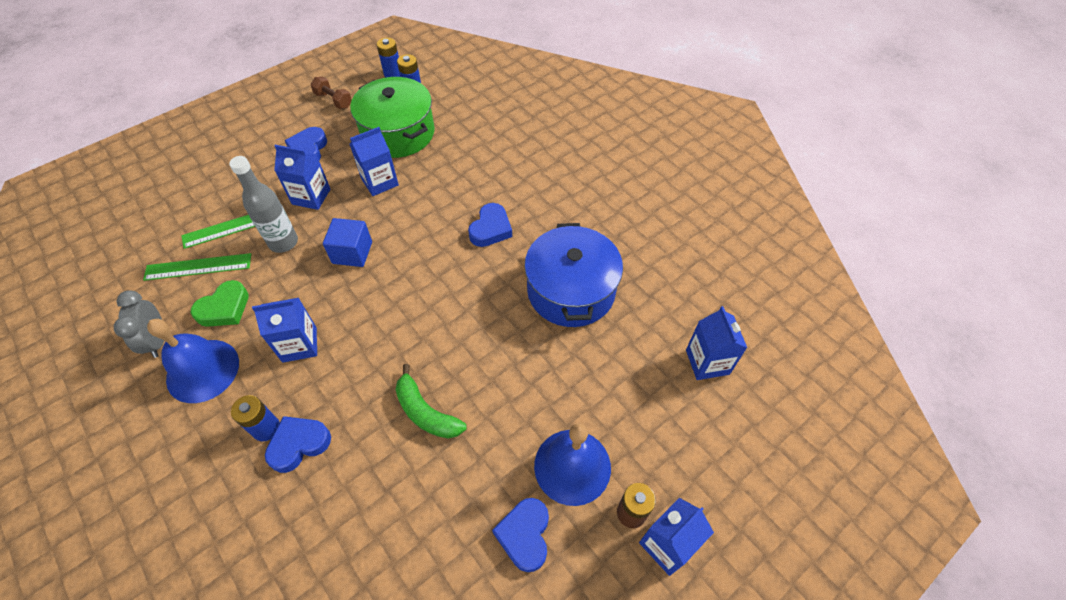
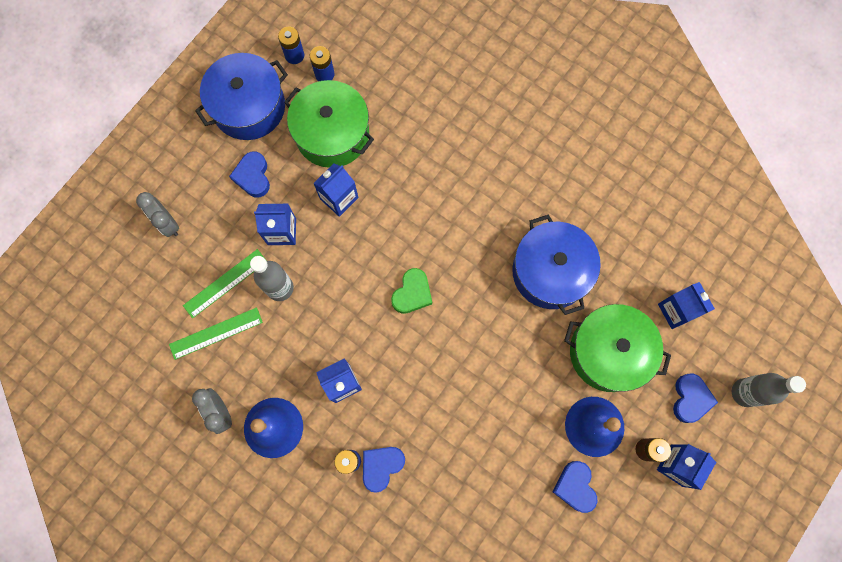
camera: 15 degrees left, 20 degrees up
green heart [191,280,249,327] -> green heart moved to [391,268,432,314]
brown dumbbell [310,77,352,109] -> blue pot [195,53,288,140]
blue cube [323,218,372,267] -> none
green banana [395,364,467,438] -> none
blue heart [468,203,512,247] -> blue heart moved to [673,374,718,423]
none -> grey clock [136,192,179,237]
none -> green pot [564,304,671,392]
none -> grey bottle [732,373,806,407]

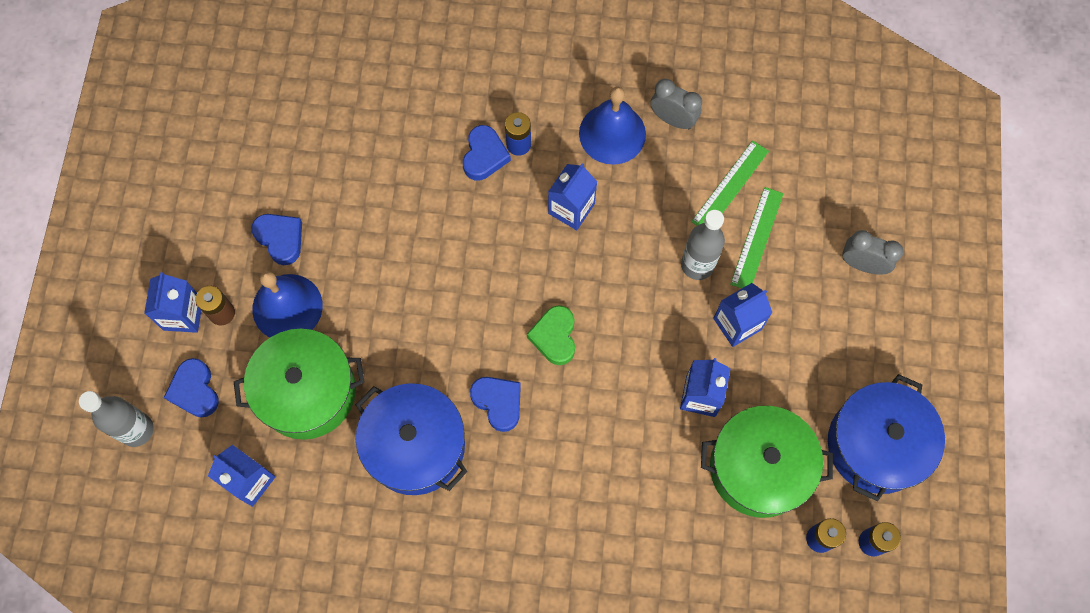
camera: 150 degrees right, 5 degrees down
blue heart [229,151,270,198] -> blue heart moved to [470,377,521,432]

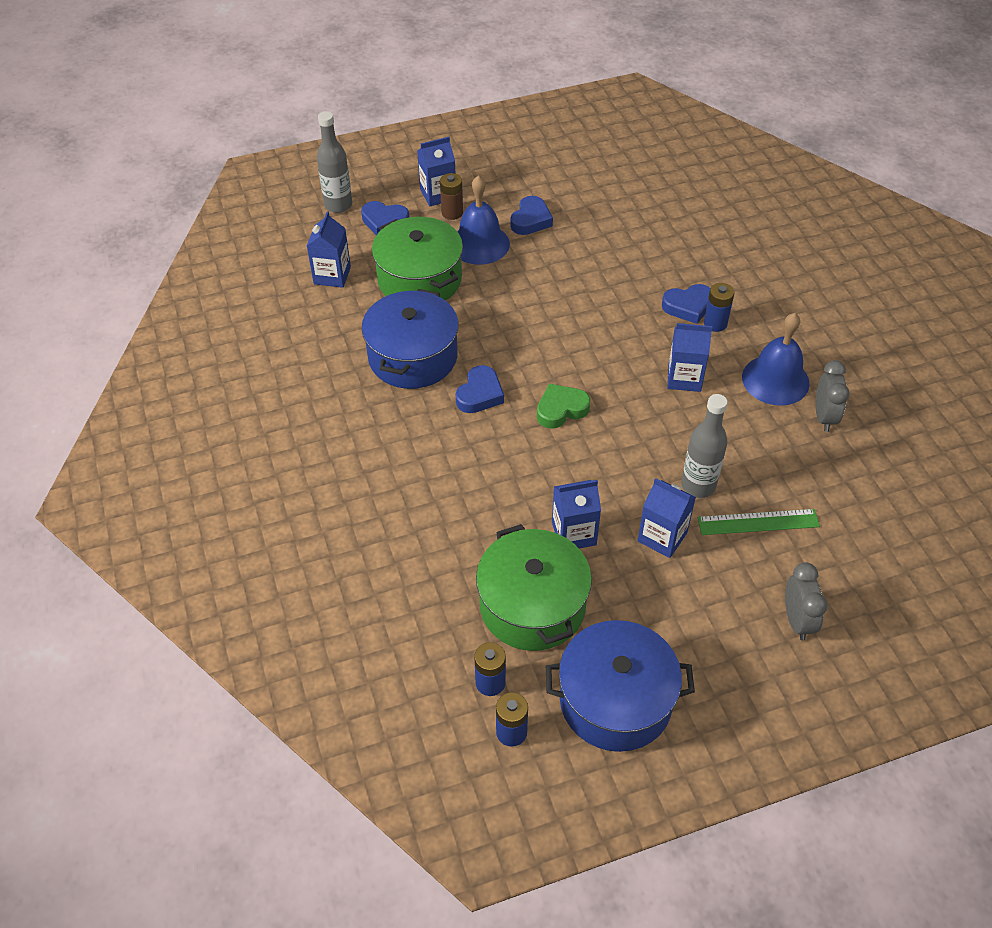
camera: 65 degrees right, 20 degrees down
blue heart [163,358,219,418] -> blue heart turned 120 degrees counterclockwise [361,201,409,235]
green ruler [691,141,769,226] -> none

